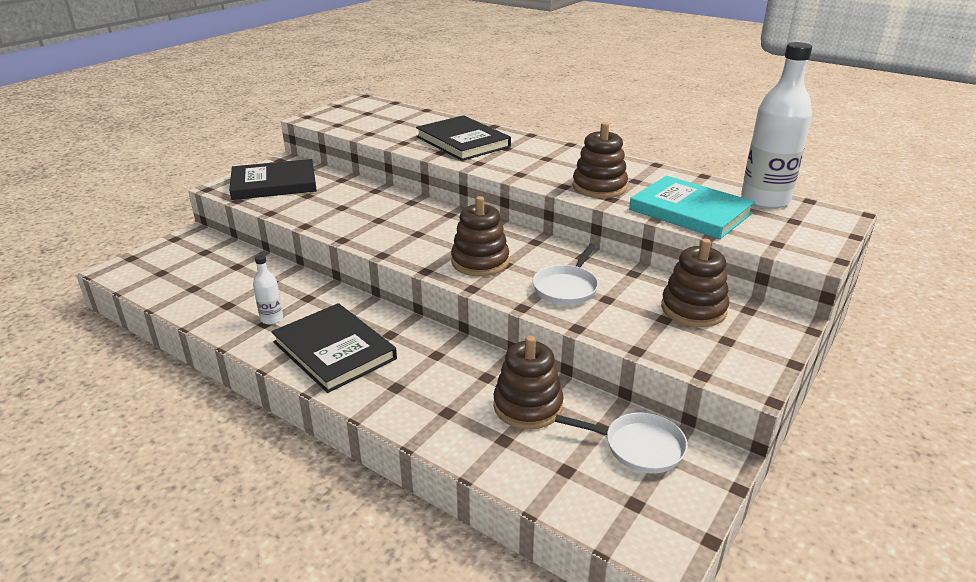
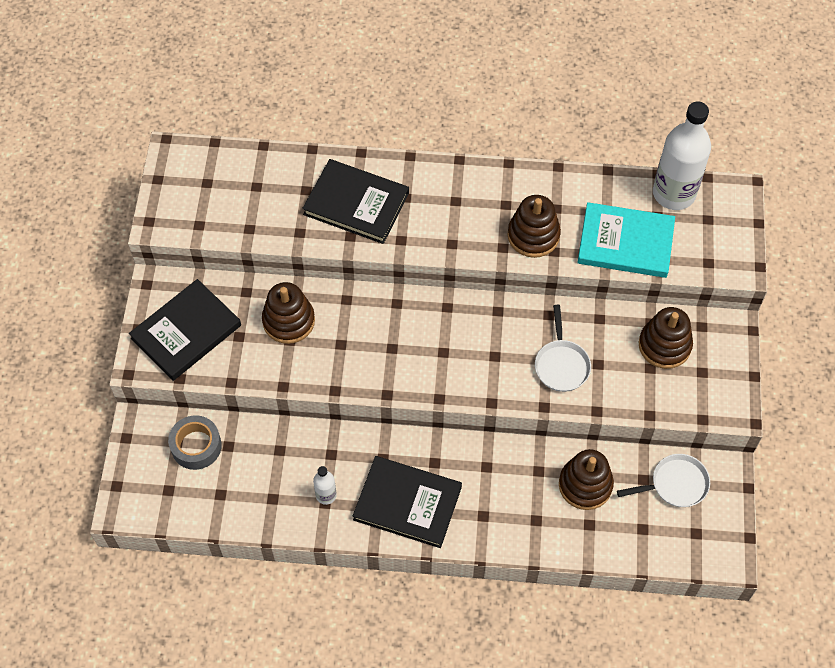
camera: 30 degrees left, 30 degrees up
brown stacking toy [451,196,509,276] -> brown stacking toy moved to [262,282,315,344]
none -> grey tape [168,415,222,470]

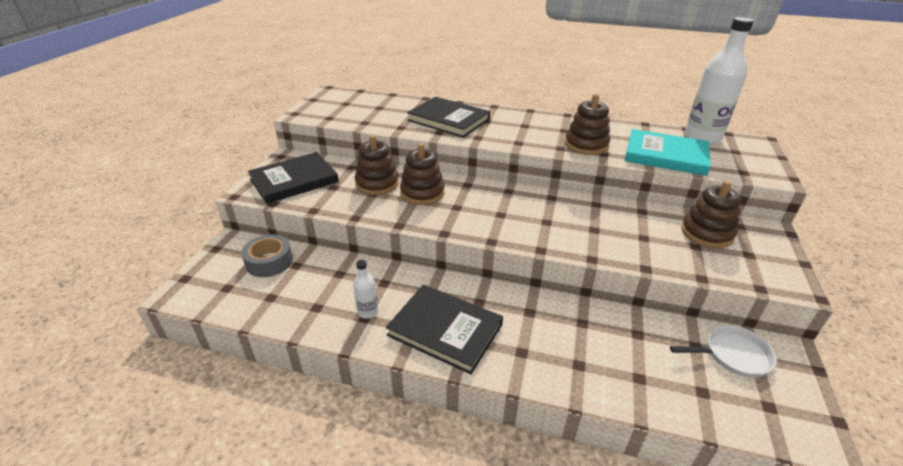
camera: 10 degrees right, 25 degrees down
white pan [535,305,591,392] -> none
brown stacking toy [559,449,614,510] -> brown stacking toy moved to [400,143,445,205]

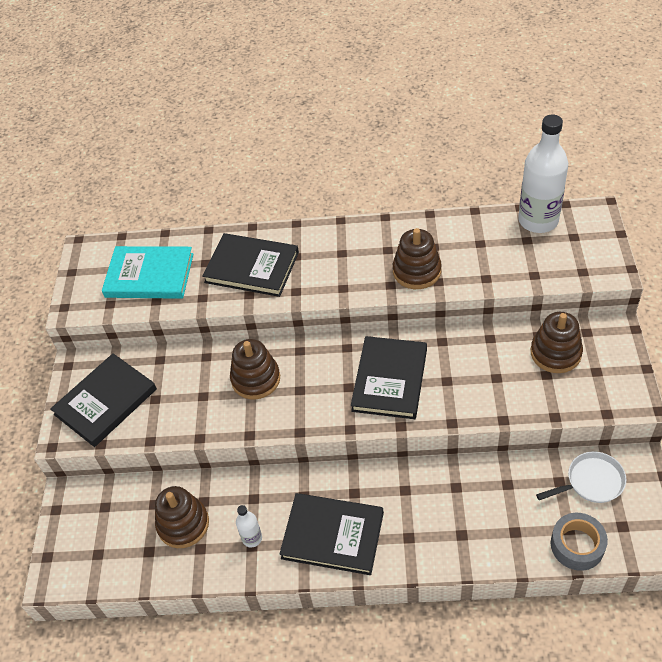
camera: 10 degrees left, 15 degrees up
grey tape [241,234,293,277] -> grey tape moved to [551,513,608,571]
brown stacking toy [354,135,399,195] -> brown stacking toy moved to [155,486,209,548]
turquoise book [625,129,711,176] -> turquoise book moved to [102,246,194,299]
none -> black book [351,336,427,419]

